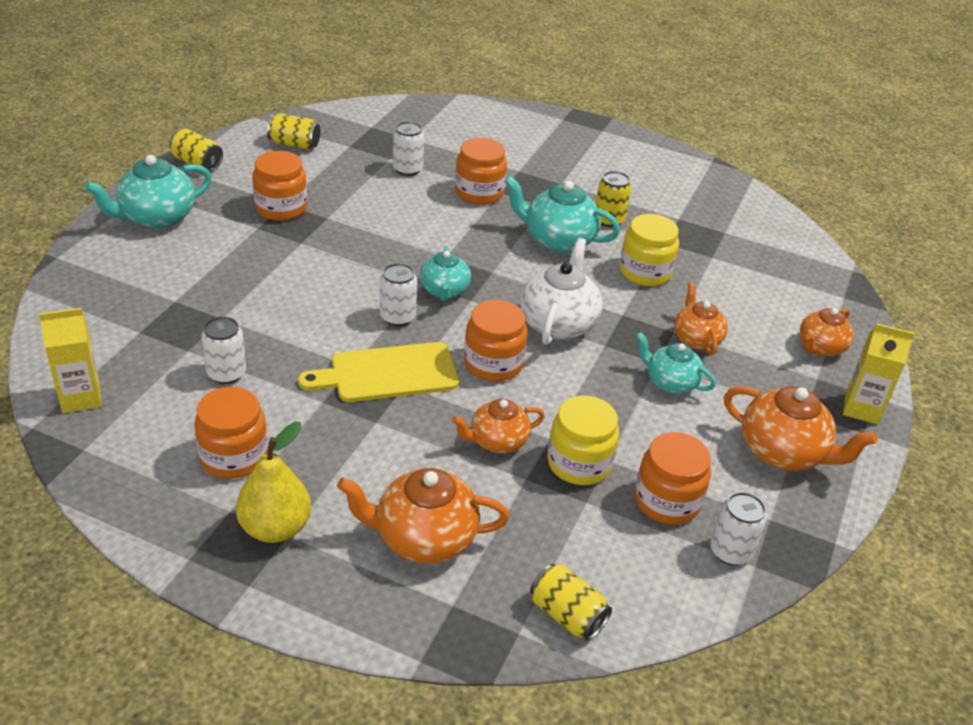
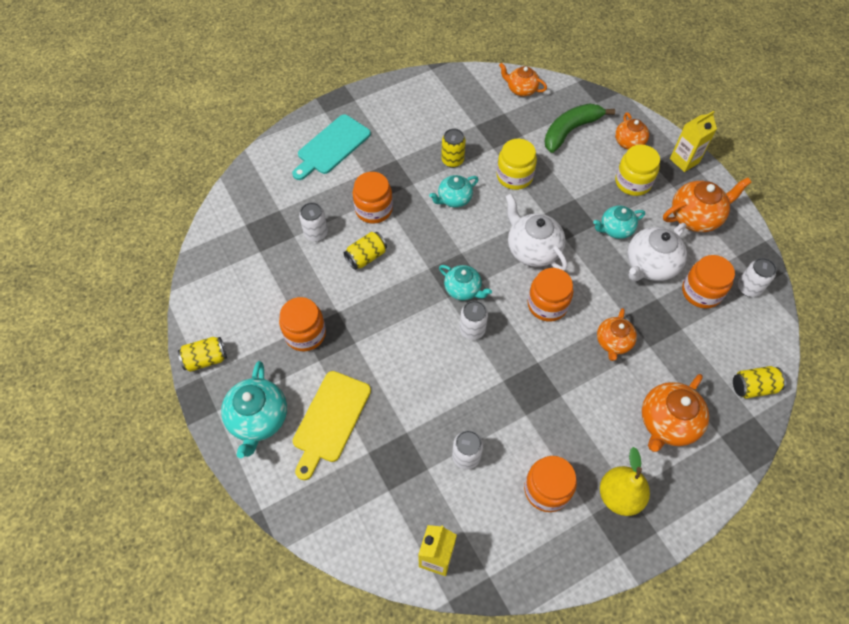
camera: 50 degrees left, 20 degrees up
yellow can [267,113,320,150] -> yellow can moved to [344,232,387,270]
yellow cutting board [298,342,459,402] -> yellow cutting board moved to [293,371,371,480]
turquoise teapot [504,176,620,253] -> turquoise teapot [429,175,479,208], size x0.64
yellow jar [547,395,619,485] -> yellow jar moved to [615,145,660,196]
orange teapot [674,282,728,355] -> orange teapot moved to [499,63,547,97]
none -> turquoise cutting board [292,114,371,180]
none -> green banana [545,103,615,153]
none -> white teapot [627,223,687,281]

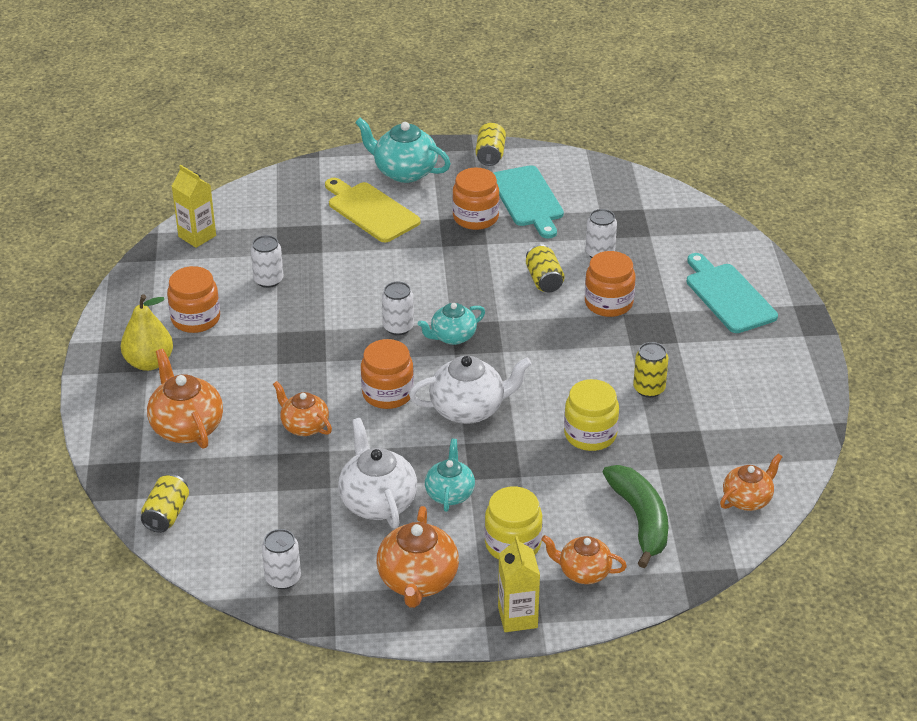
camera: 115 degrees right, 20 degrees down
turquoise teapot [429,175,479,208] -> none
orange jar [682,255,735,309] -> none
none -> turquoise cutting board [494,165,564,239]

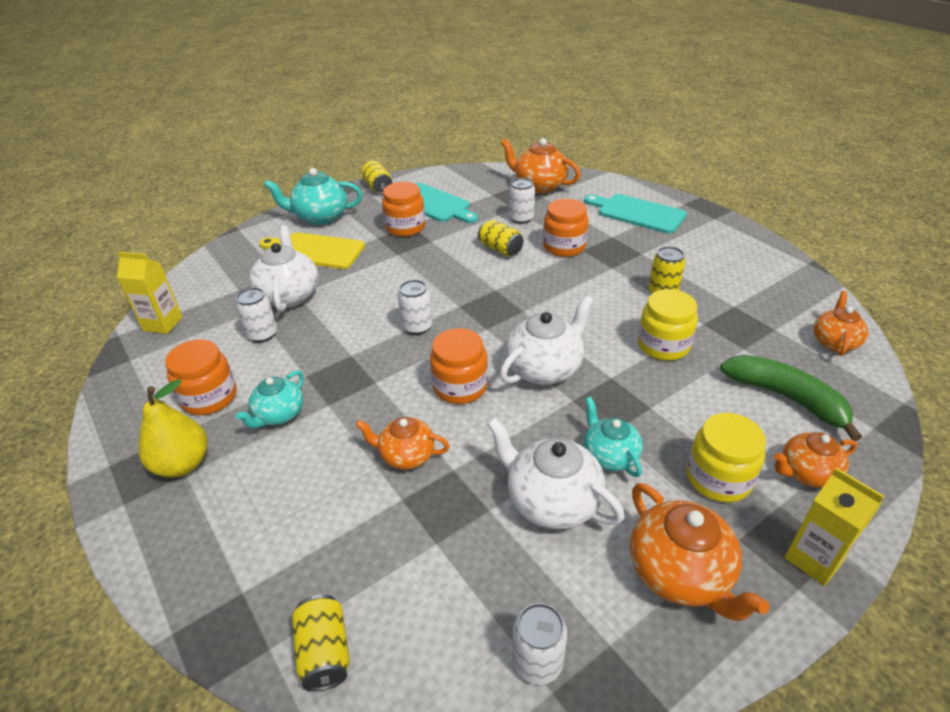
camera: 30 degrees left, 0 degrees up
orange teapot [147,349,223,449] -> orange teapot moved to [500,138,581,193]
turquoise teapot [418,303,485,345] -> turquoise teapot moved to [236,370,304,429]
none -> white teapot [249,225,318,312]

